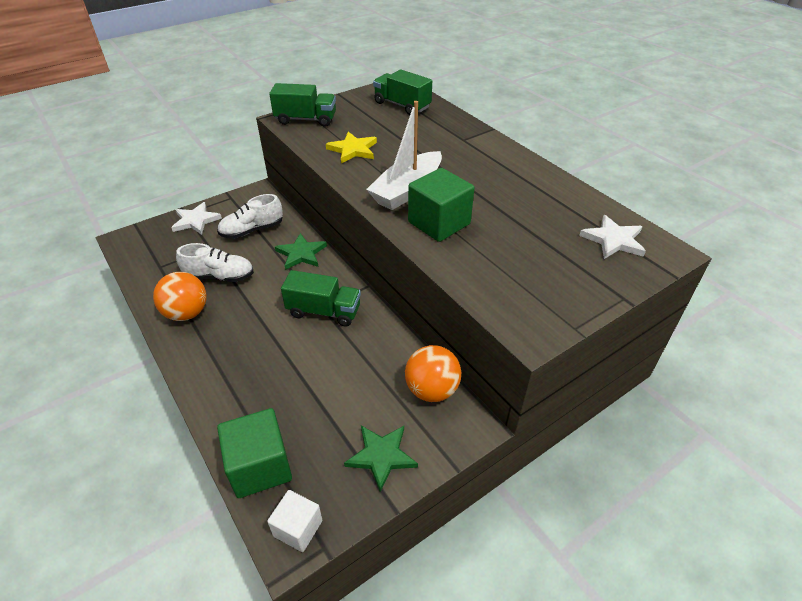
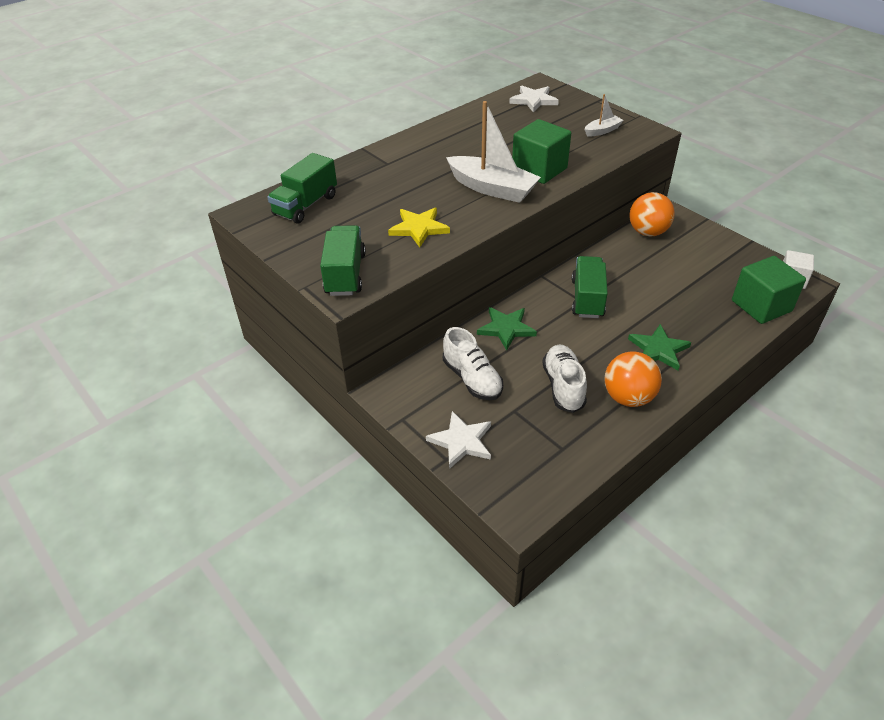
camera: 95 degrees left, 0 degrees up
green star [344,426,418,492] -> green star moved to [628,324,691,370]
none -> white boat [584,94,624,137]

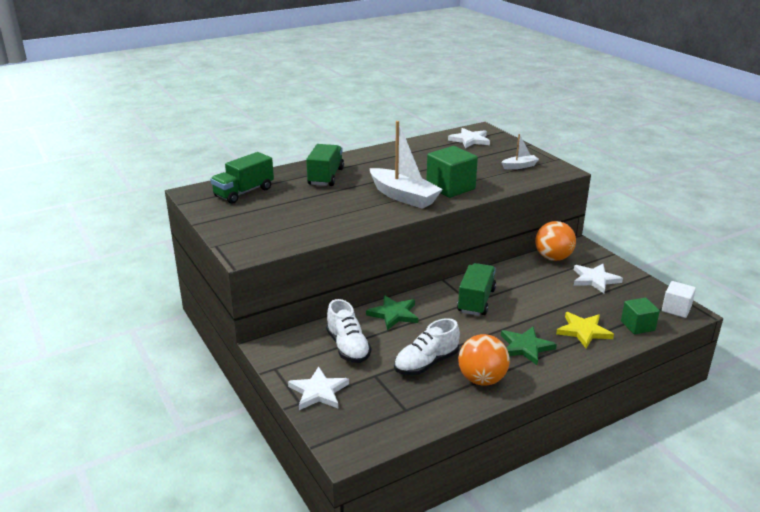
camera: 10 degrees right, 15 degrees down
green truck [320,225,366,296] -> green truck moved to [306,144,344,186]
yellow star [388,208,450,247] -> yellow star moved to [556,312,614,348]
white shoe [542,345,587,413] -> white shoe turned 135 degrees counterclockwise [394,318,460,375]
green cube [732,256,806,324] -> green cube [621,298,660,334], size x0.62
none -> white star [574,264,623,293]

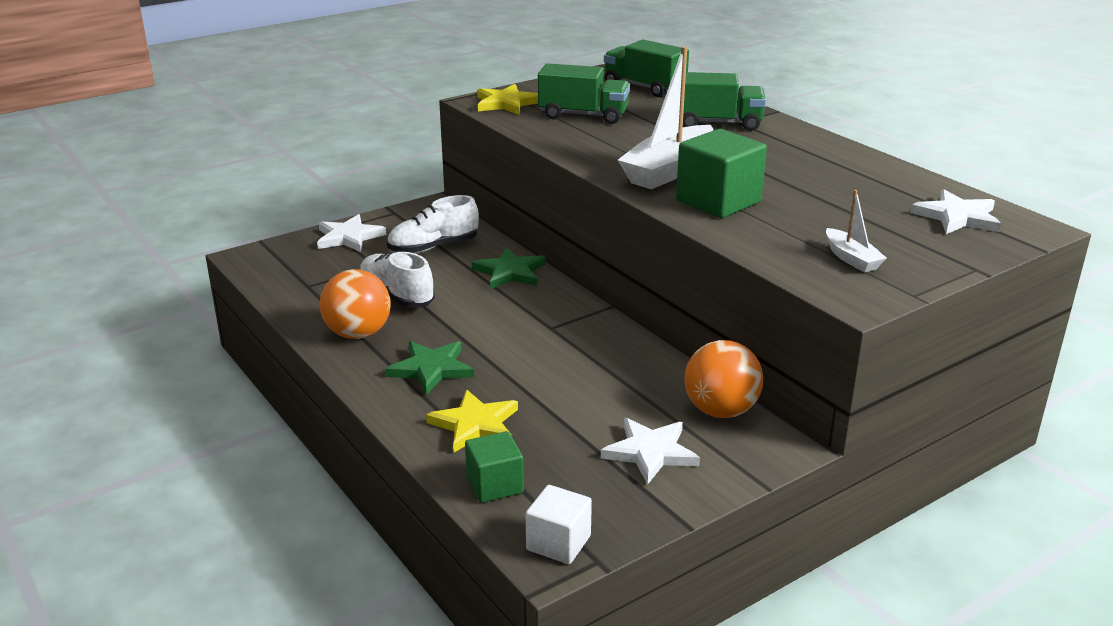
camera: 85 degrees right, 0 degrees up
green truck [457,263,496,316] -> green truck moved to [538,63,630,124]
none -> yellow star [477,84,538,115]

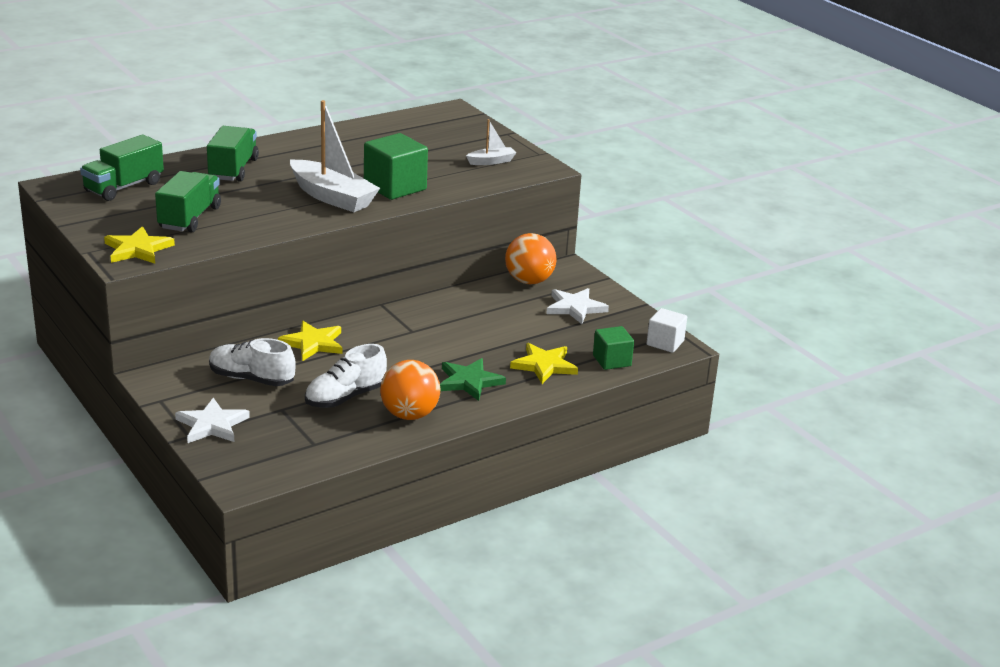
camera: 90 degrees left, 0 degrees up
white shoe [387,195,479,254] -> white shoe turned 135 degrees clockwise [209,338,296,386]
green star [472,247,546,289] -> yellow star [278,321,342,361]
white star [911,189,1001,234] -> none

